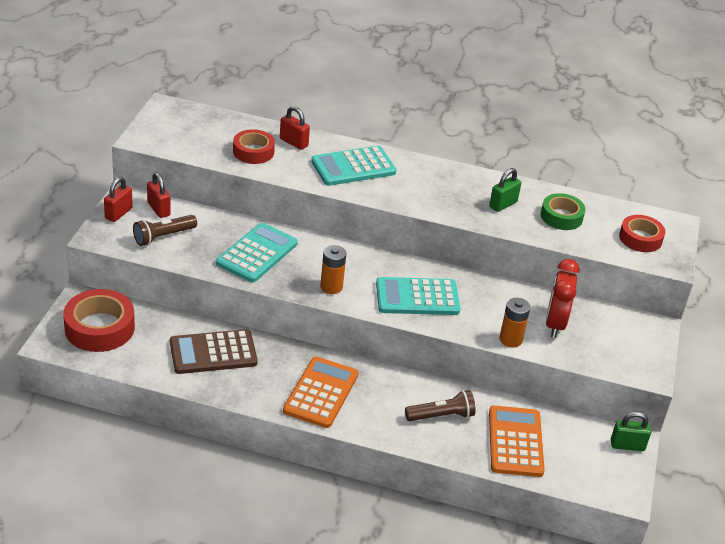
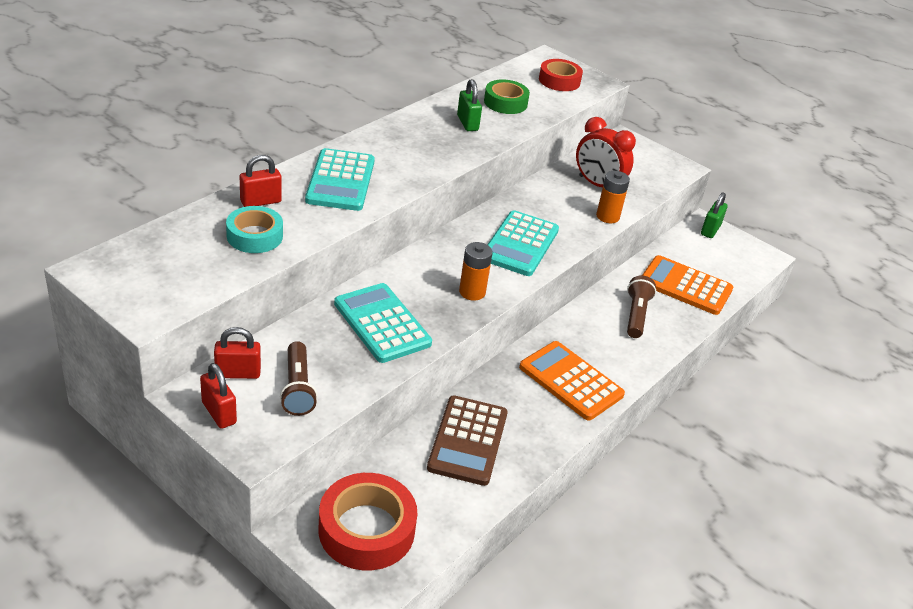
camera: 65 degrees left, 0 degrees up
red tape [233,129,275,164] -> turquoise tape [226,206,283,253]

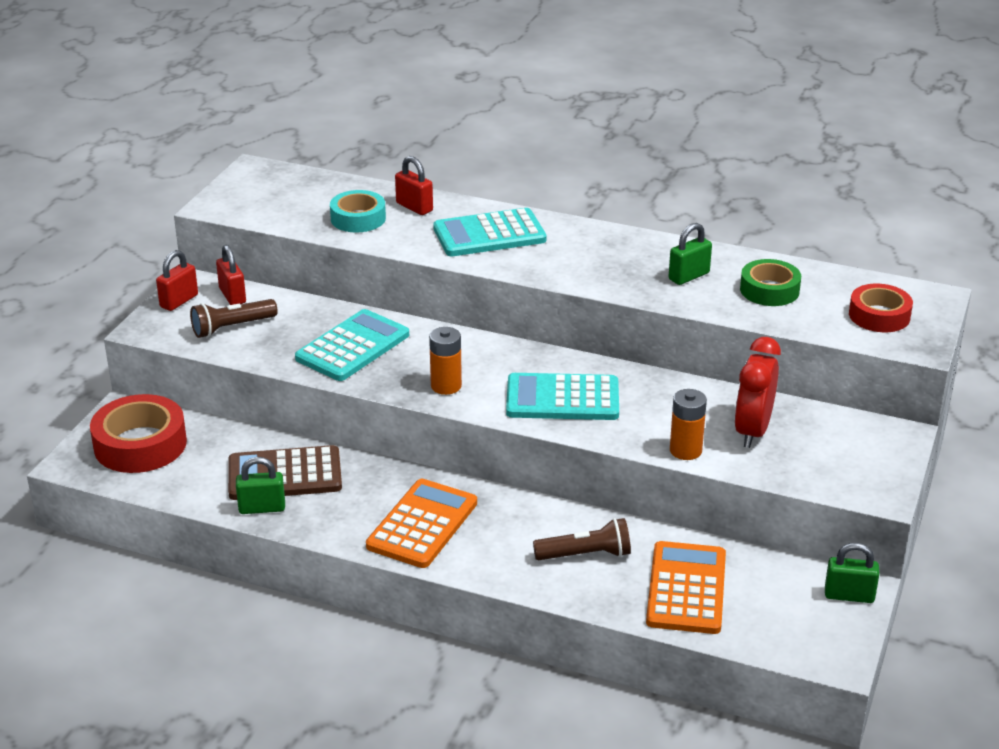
camera: 75 degrees right, 5 degrees down
none -> green padlock [236,457,285,514]

